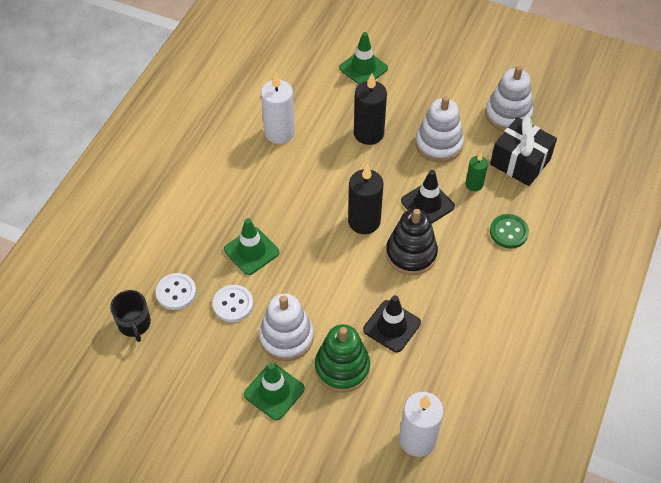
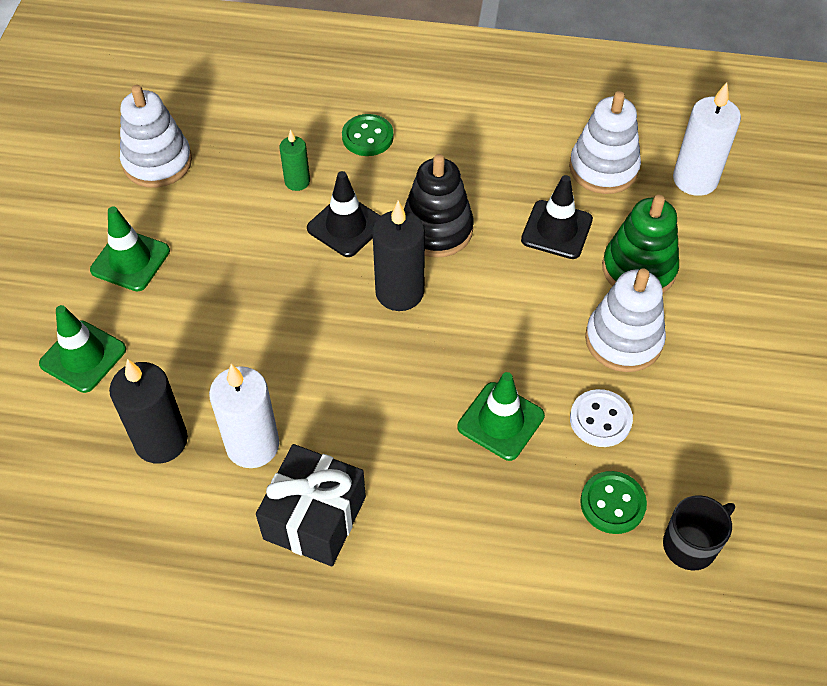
camera: 105 degrees left, 0 degrees up
white button [156,273,196,310] -> green button [580,471,647,534]
green traffic cone [244,363,305,420] -> green traffic cone moved to [90,207,170,291]
black candle [354,74,387,145] -> black candle moved to [109,359,188,464]
white stacking toy [416,96,464,163] -> white stacking toy moved to [569,91,641,194]
black gift [490,117,557,186] -> black gift moved to [256,444,366,566]

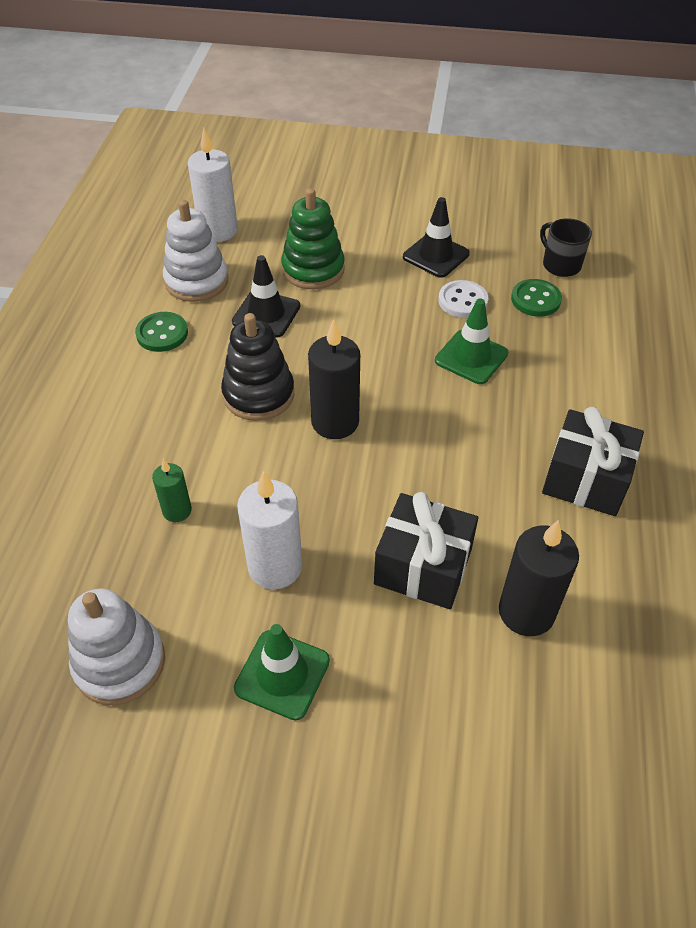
camera: 90 degrees left, 5 degrees down
green traffic cone [39,305,126,393] -> none
white candle [209,364,279,468] -> white candle moved to [237,471,302,589]
black traffic cone [307,171,381,257] -> black traffic cone moved to [403,197,470,278]
green button [342,114,394,156] -> green button moved to [135,312,188,352]
white stacking toy [585,269,666,372] -> none
none -> black gift [374,492,478,609]

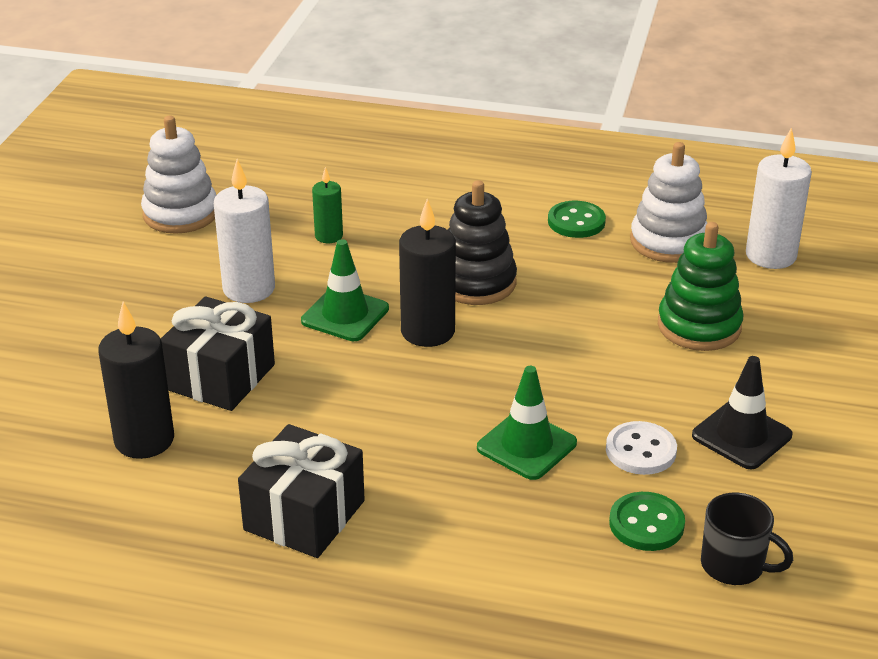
camera: 95 degrees right, 15 degrees down
black traffic cone [232,255,300,338] -> none
green traffic cone [234,624,330,720] -> green traffic cone moved to [301,239,389,341]
black mug [540,218,592,277] -> black mug turned 60 degrees clockwise [701,493,793,585]

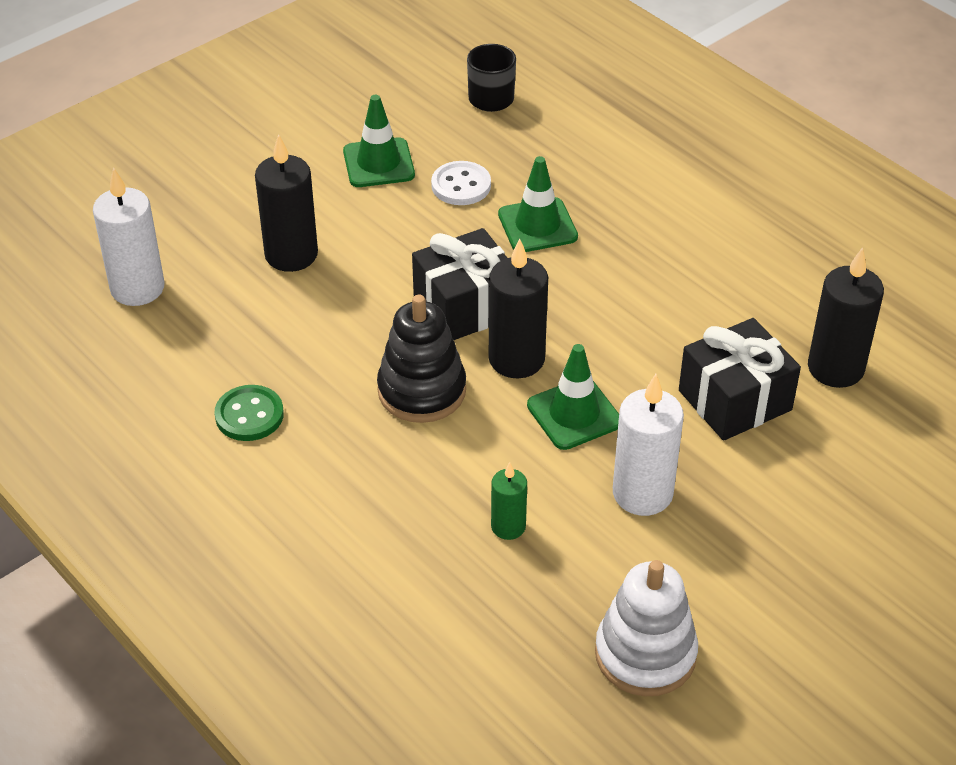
camera: 145 degrees left, 10 degrees up
black gift [238,424,365,558] -> black gift moved to [412,228,507,340]
green button [609,492,685,551] -> none
white stacking toy [630,142,707,263] -> none
green stacking toy [658,222,743,351] -> black candle [255,134,318,272]
black traffic cone [692,356,792,469] -> green traffic cone [343,95,415,187]

